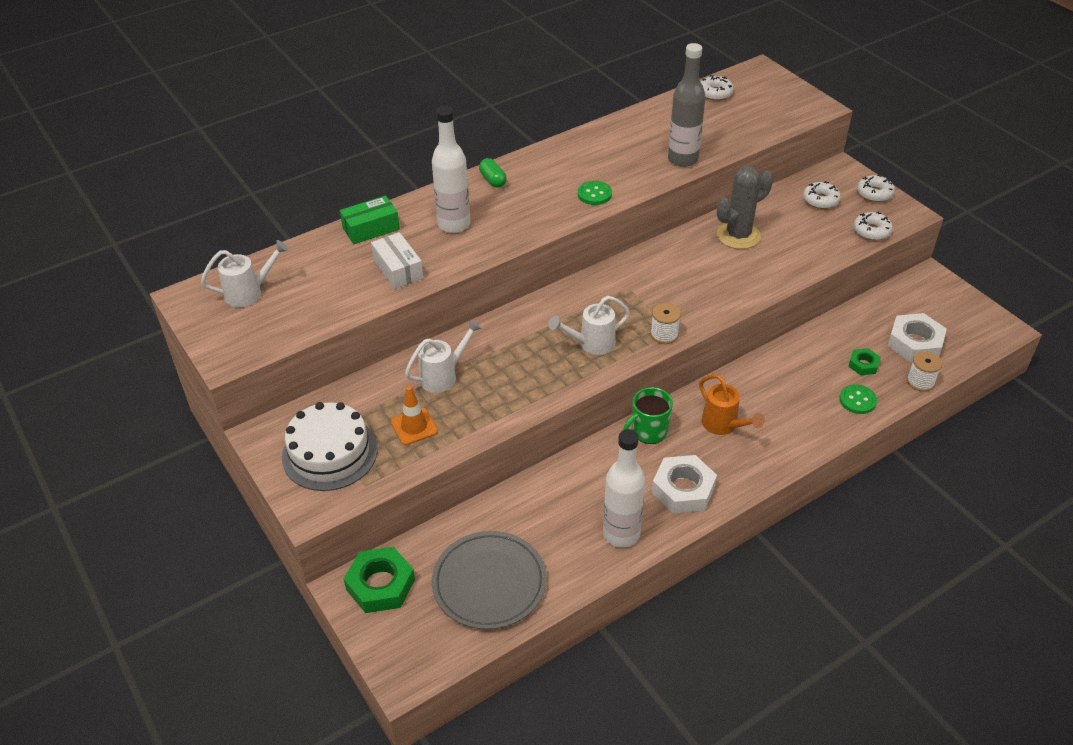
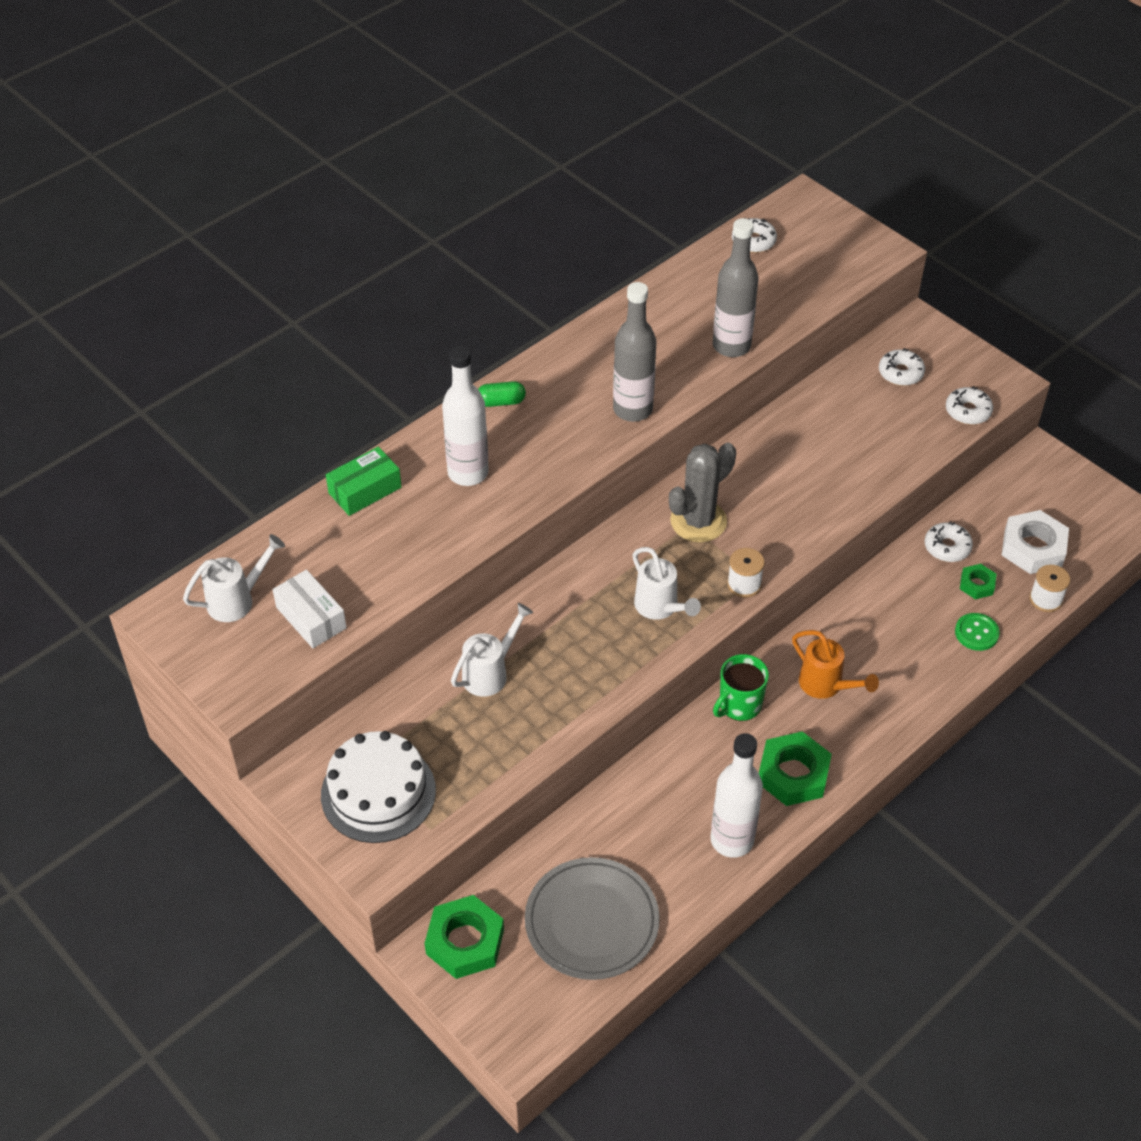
camera: 10 degrees left, 5 degrees up
white box [371,232,423,289] -> white box moved to [273,570,347,648]
orange traffic cone [391,386,438,445] -> none
green capsule [479,158,507,188] -> green capsule turned 60 degrees counterclockwise [478,381,526,407]
white watering can [549,296,630,355] -> white watering can turned 90 degrees counterclockwise [632,547,701,620]
green button [578,181,612,205] -> grey bottle [613,282,656,422]
white nut [652,455,717,513] -> green nut [759,732,832,806]
grey cactus [717,166,773,249] -> grey cactus moved to [669,443,736,542]
white donut [857,175,895,202] -> white donut moved to [924,521,973,562]

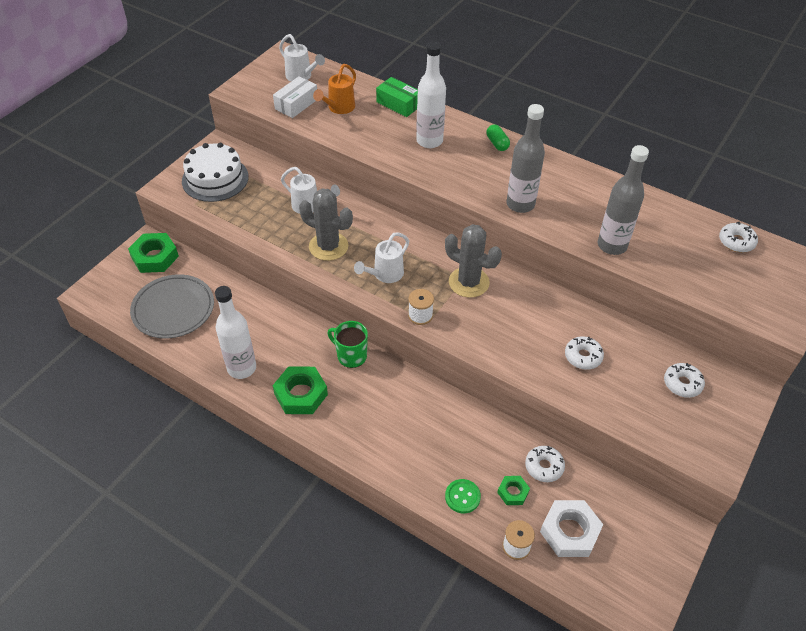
camera: 75 degrees right, 0 degrees up
orange watering can [792,630,879,699] -> orange watering can moved to [313,64,356,114]
white donut [946,386,993,425] -> white donut moved to [565,336,604,370]
none -> grey cactus [299,189,353,261]

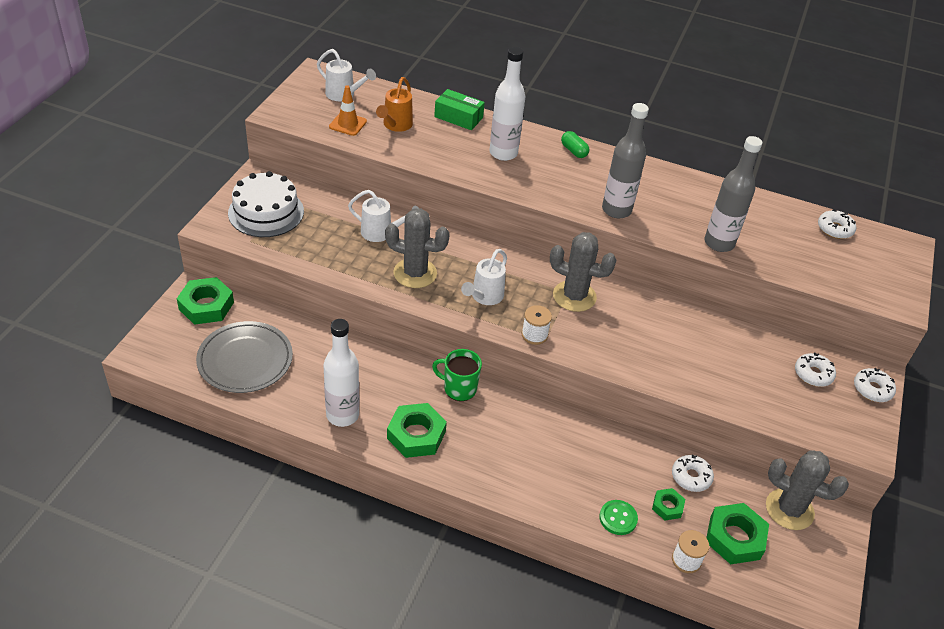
camera: 15 degrees left, 5 degrees down
white box [273,76,317,118] -> orange traffic cone [329,85,367,136]
white nut [540,500,603,557] -> green nut [706,503,769,564]
white donut [565,336,604,370] -> white donut moved to [854,368,896,402]
none -> grey cactus [766,450,849,530]

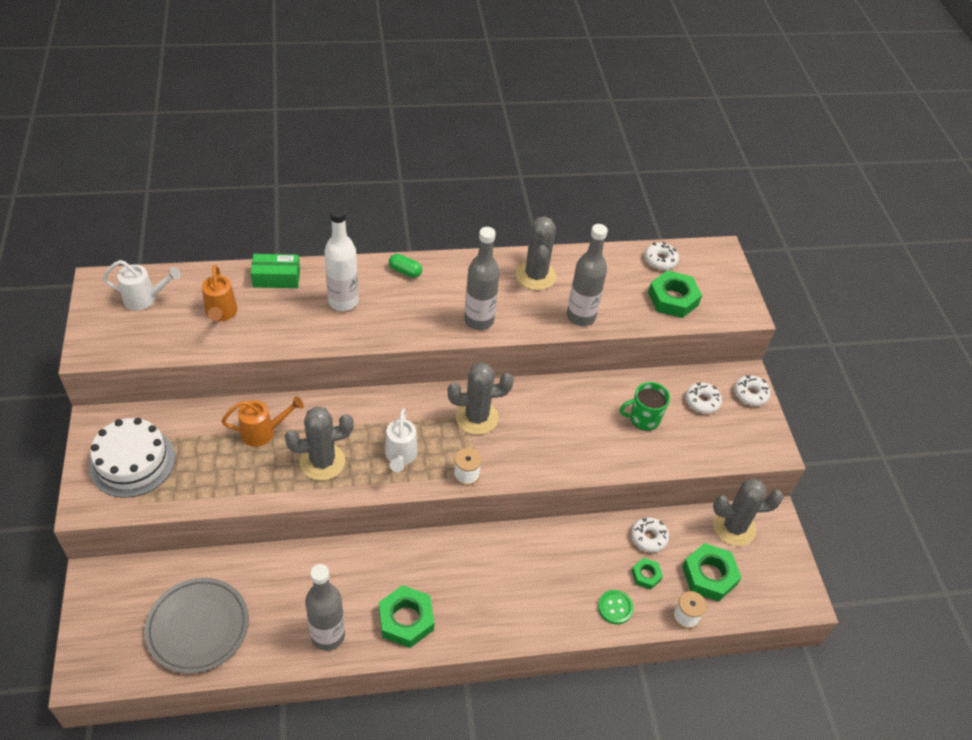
camera: 30 degrees left, 5 degrees up
green nut [177,277,234,325] -> green nut moved to [648,270,702,318]
white bottle [323,319,360,427] -> grey bottle [305,564,345,651]
orange traffic cone [329,85,367,136] -> none
white watering can [348,190,419,242] -> orange watering can [221,396,304,447]
green mug [432,349,482,401] -> green mug moved to [620,382,670,431]
none -> grey cactus [516,216,557,290]

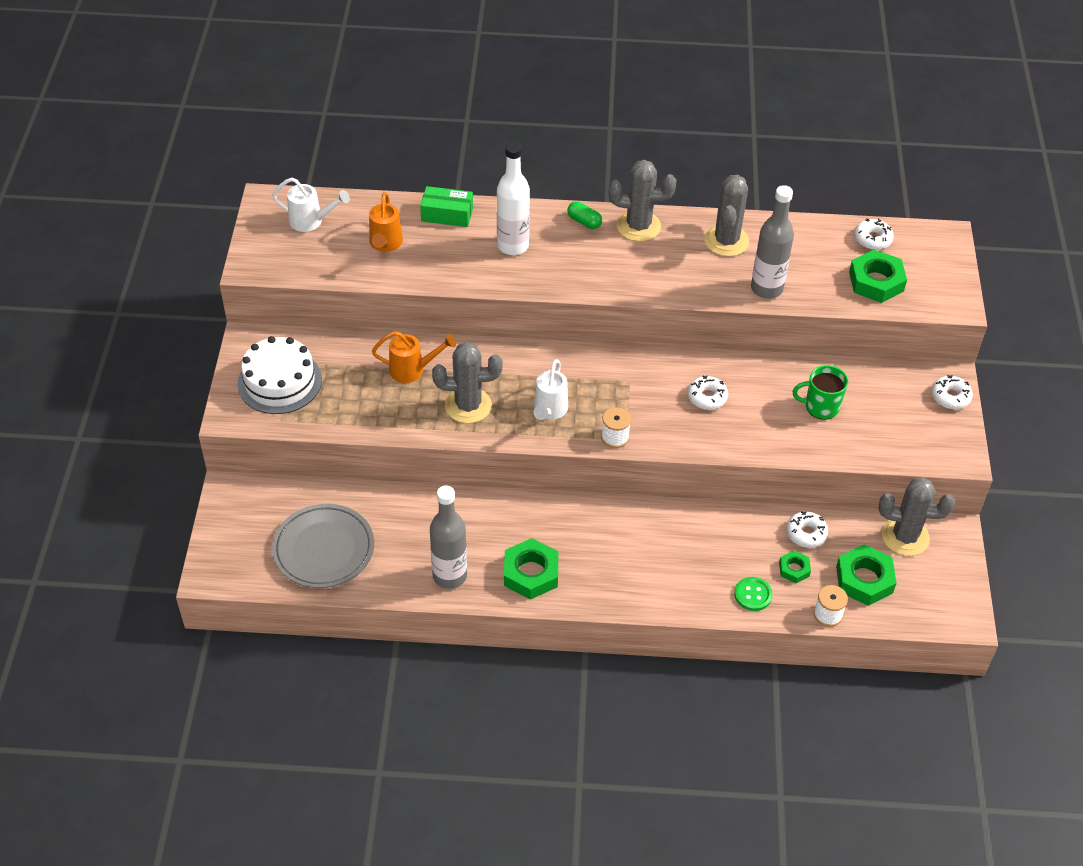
camera: 15 degrees right, 0 degrees up
grey cactus [447,362,514,435] -> grey cactus moved to [609,160,676,242]
grey bottle [464,227,500,330] -> none
white donut [685,382,722,414] -> white donut moved to [687,375,728,410]

